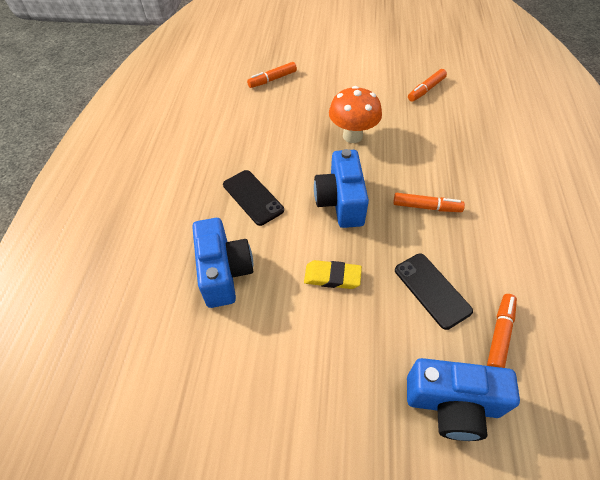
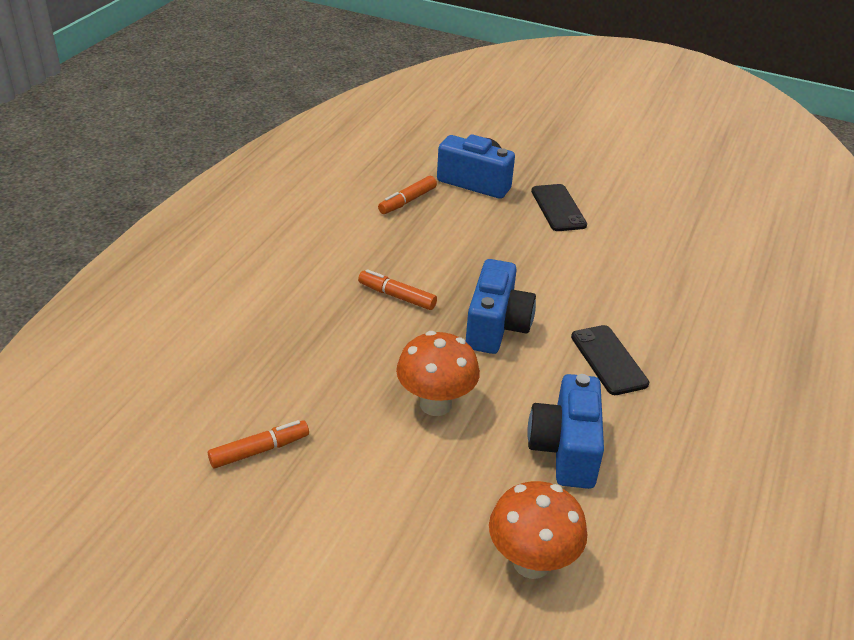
camera: 165 degrees left, 15 degrees down
blue camera [192,218,253,308] -> blue camera moved to [527,374,604,489]
orange marker [247,62,297,88] -> orange mushroom [489,481,587,579]
yellow eraser [304,260,362,289] -> none
black phone [395,254,473,330] -> black phone moved to [531,184,587,231]

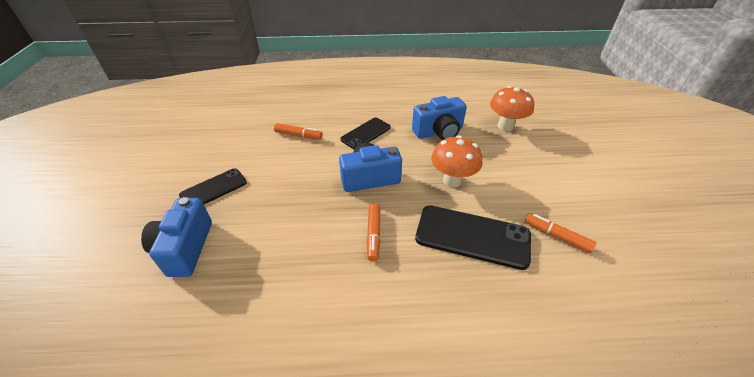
camera: 115 degrees left, 5 degrees up
orange marker [378,176,437,214] -> orange marker moved to [274,123,323,139]
none -> black phone [415,205,531,270]

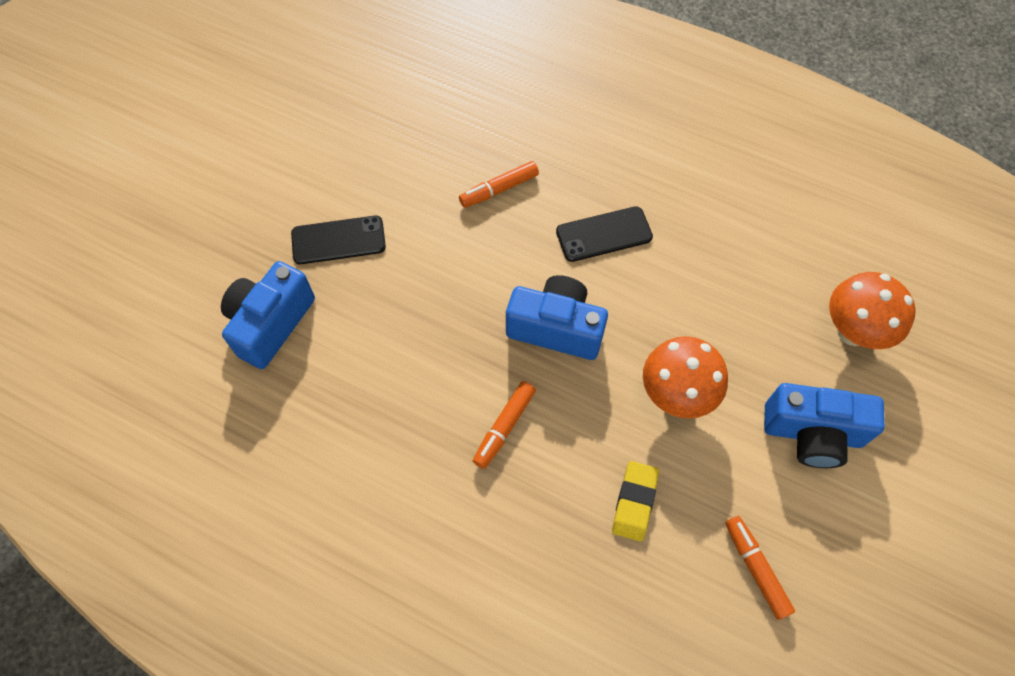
camera: 30 degrees right, 20 degrees up
orange marker [274,123,323,139] -> orange marker turned 105 degrees clockwise [459,161,539,208]
blue camera [412,96,467,140] -> blue camera moved to [764,383,885,468]
black phone [415,205,531,270] -> yellow eraser [612,461,659,542]

